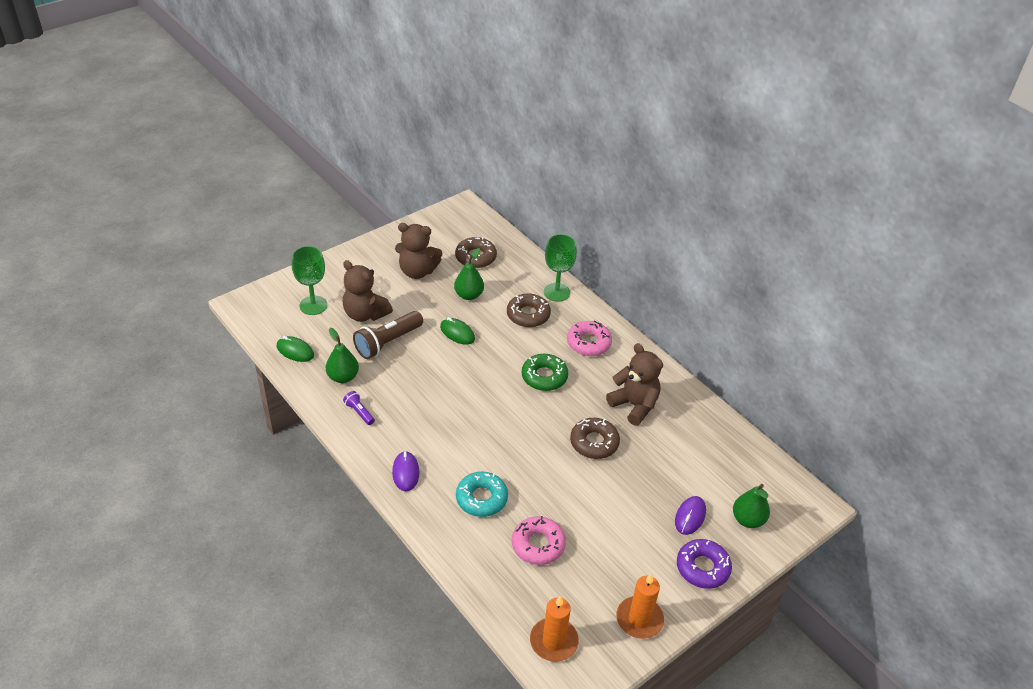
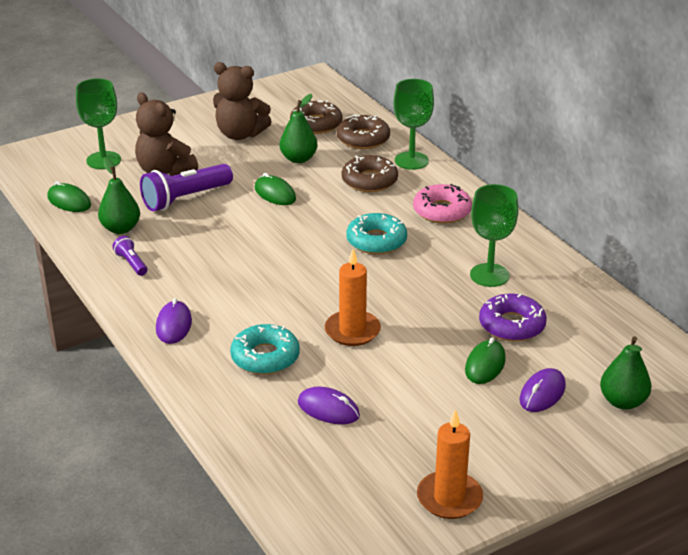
camera: 10 degrees right, 10 degrees down
brown flashlight [353,311,423,359] -> purple flashlight [140,164,233,211]
pink donut [512,516,566,565] -> purple mouse [298,387,360,424]
green donut [522,354,568,391] -> turquoise donut [346,213,407,254]
orange candle [530,596,579,662] -> orange candle moved to [325,249,381,346]
brown donut [570,418,620,459] -> brown donut moved to [337,115,390,149]
brown teddy bear [606,343,663,426] -> green goblet [470,184,518,287]
purple donut [677,539,732,589] -> purple donut moved to [479,294,547,341]
none -> green mouse [465,337,506,384]

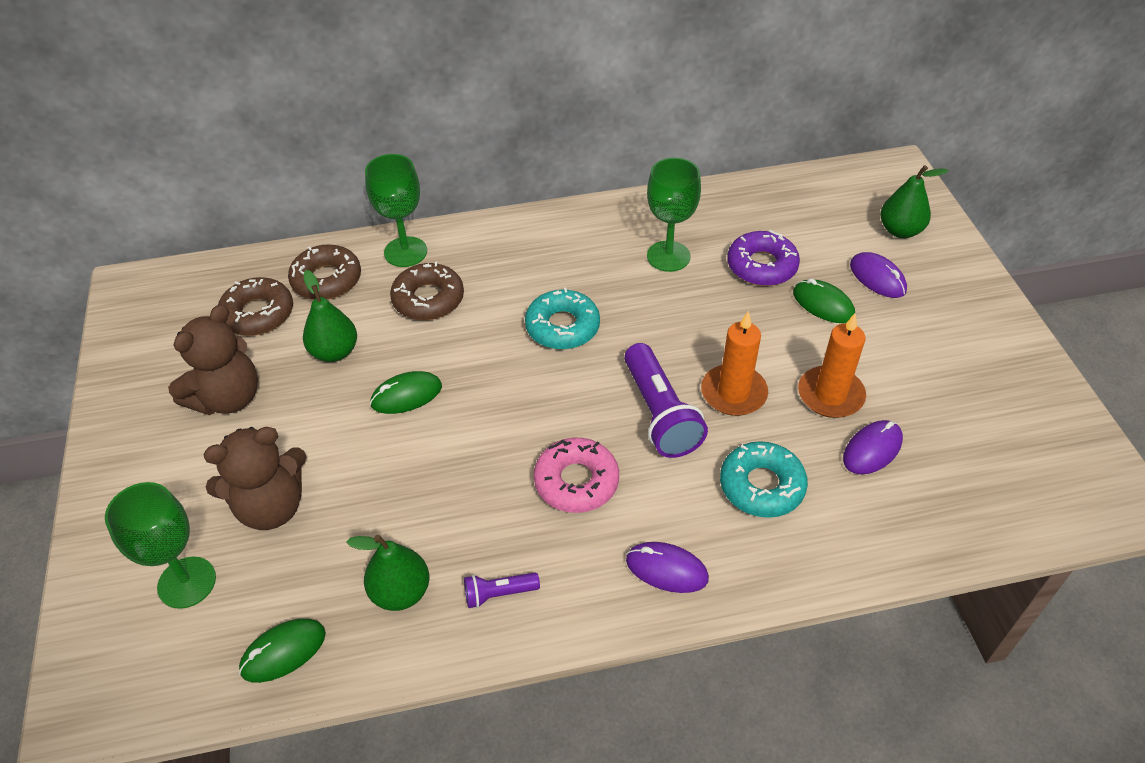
camera: 70 degrees left, 15 degrees up
purple flashlight [140,164,233,211] -> purple flashlight moved to [624,343,708,458]
pink donut [413,184,472,224] -> pink donut moved to [534,438,619,513]
orange candle [417,409,483,519] -> orange candle moved to [798,314,866,418]

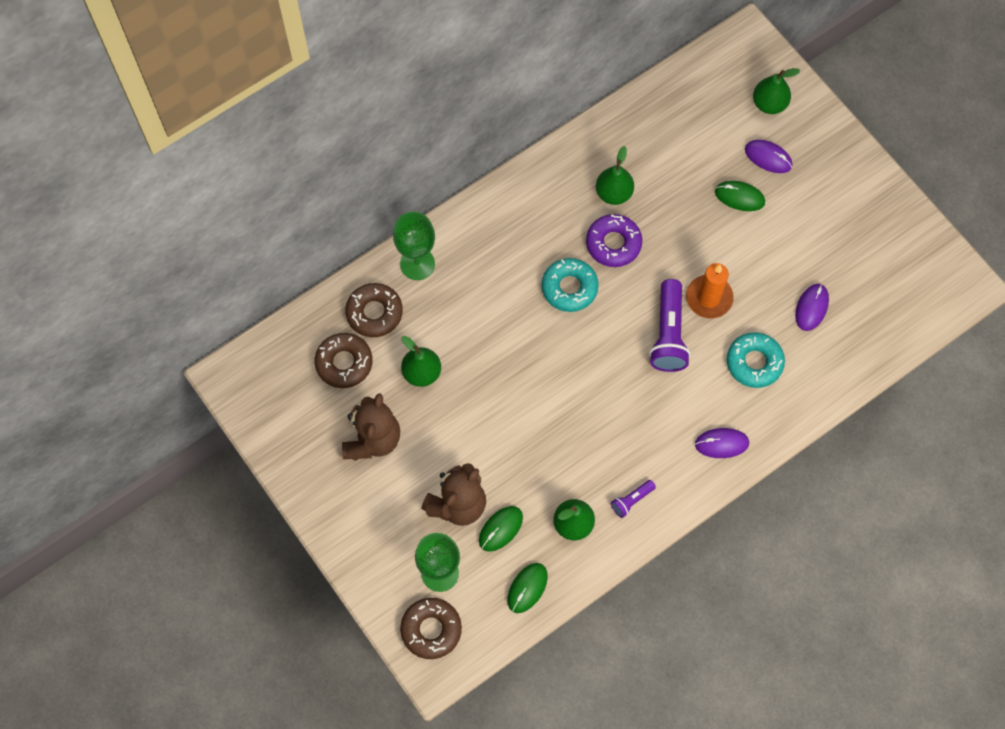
camera: 25 degrees left, 20 degrees up
green mouse [370,371,442,414] -> green mouse moved to [479,506,523,552]
brown donut [390,262,464,320] -> brown donut moved to [400,598,462,659]
pink donut [534,438,619,513] -> none
purple flashlight [624,343,708,458] -> purple flashlight turned 45 degrees clockwise [649,279,690,372]
green goblet [647,158,701,272] -> green pear [596,146,634,205]
purple donut [727,230,800,286] -> purple donut moved to [586,214,642,267]
orange candle [798,314,866,418] -> none

